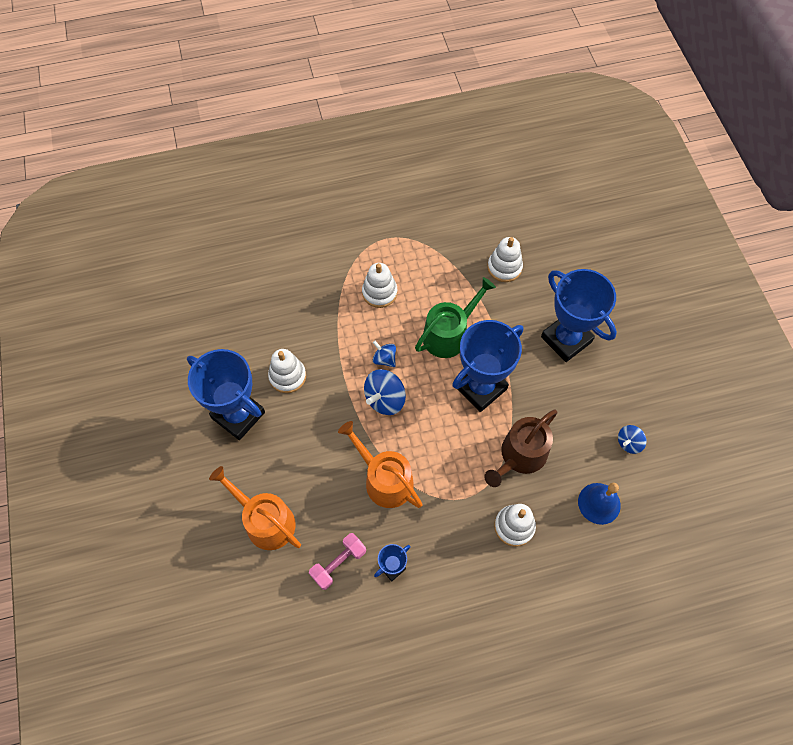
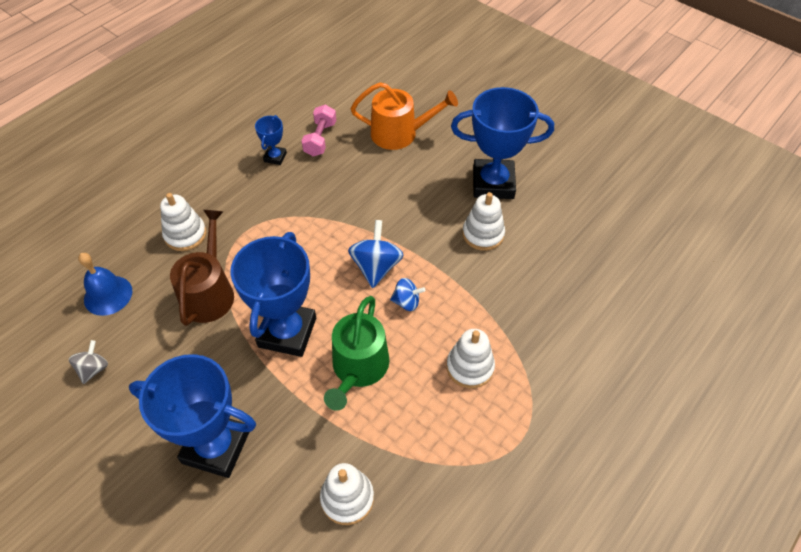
camera: 145 degrees right, 10 degrees down
orange watering can [338,421,423,508] -> none
blue spinning top [618,425,646,454] -> grey spinning top [69,340,108,384]

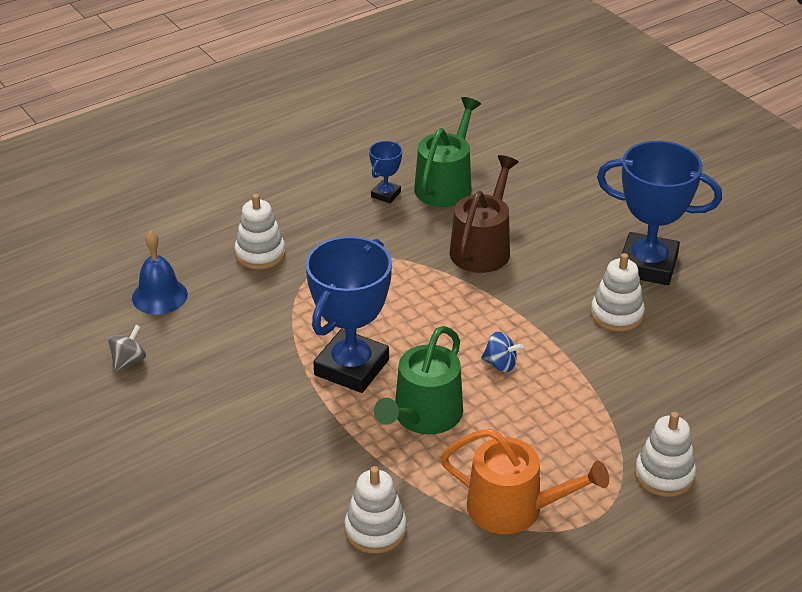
camera: 15 degrees right, 15 degrees down
blue trophy [129,354,256,478] -> none
brown watering can [170,210,234,326] -> brown watering can moved to [450,155,519,273]
pink dumbbell [301,105,336,156] -> green watering can [414,97,481,207]
blue spinning top [348,220,404,288] -> none
orange watering can [351,82,458,150] -> orange watering can moved to [441,429,609,534]
white stacking toy [446,329,495,388] -> white stacking toy moved to [635,412,696,497]

